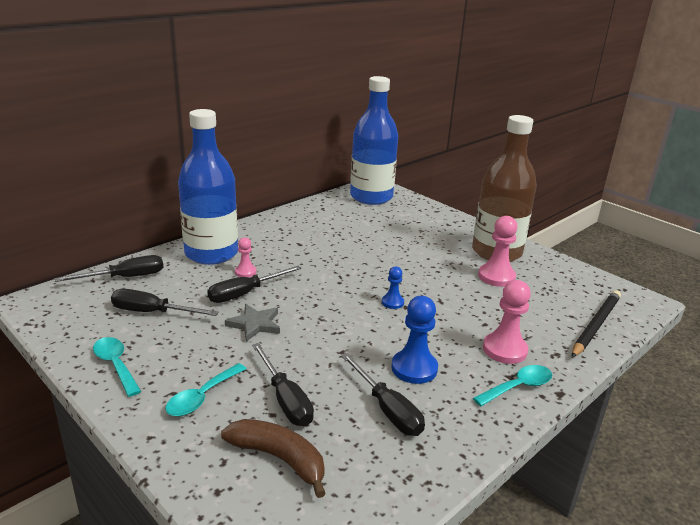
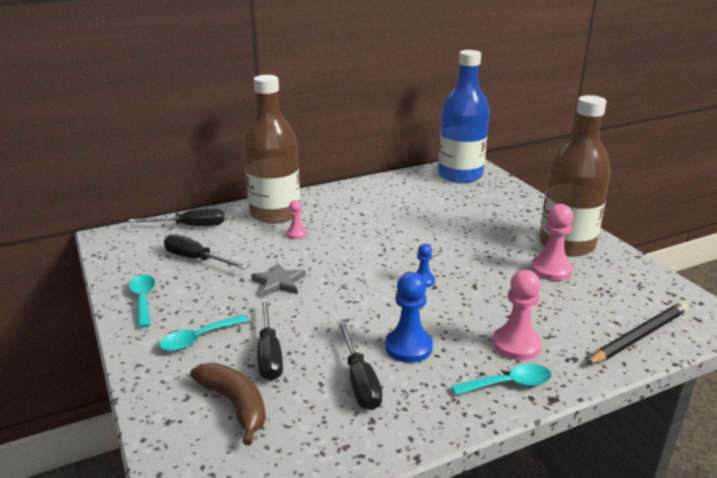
camera: 20 degrees right, 0 degrees up
blue bottle [178,109,238,265] -> brown bottle [243,75,300,224]
black screwdriver [207,266,302,303] -> none

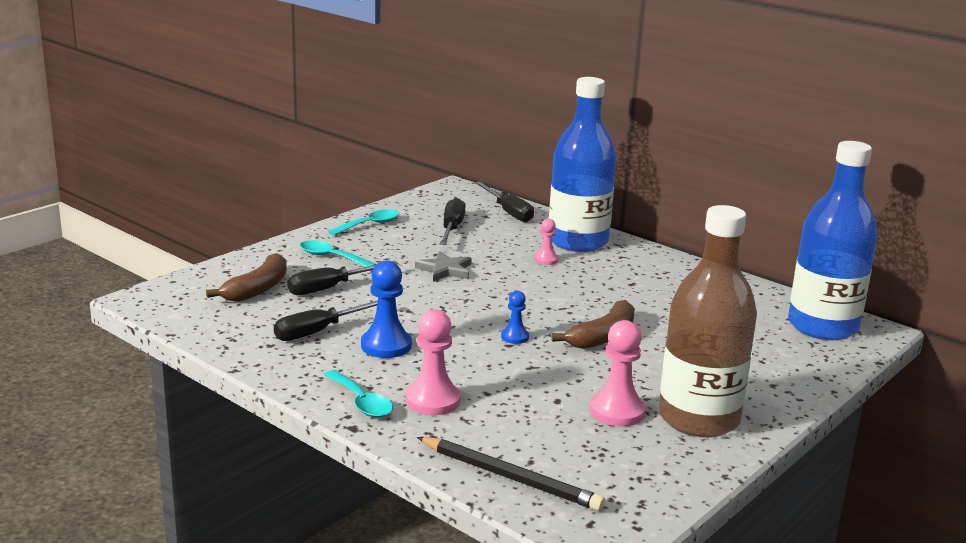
camera: 65 degrees right, 5 degrees down
brown bottle [243,75,300,224] -> blue bottle [549,77,616,252]
none -> brown banana [551,300,635,349]

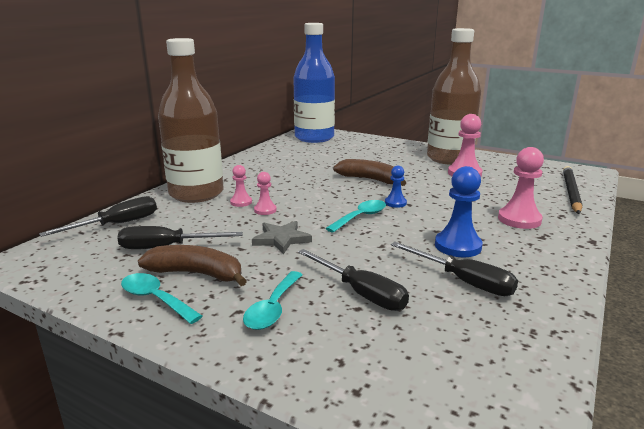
camera: 100 degrees left, 0 degrees up
brown banana [206,253,287,302] -> brown banana moved to [138,245,247,286]
turquoise spoon [324,370,393,418] -> turquoise spoon moved to [325,200,386,233]
blue bottle [549,77,616,252] -> brown bottle [158,38,224,203]
none -> pink pawn [254,172,277,215]

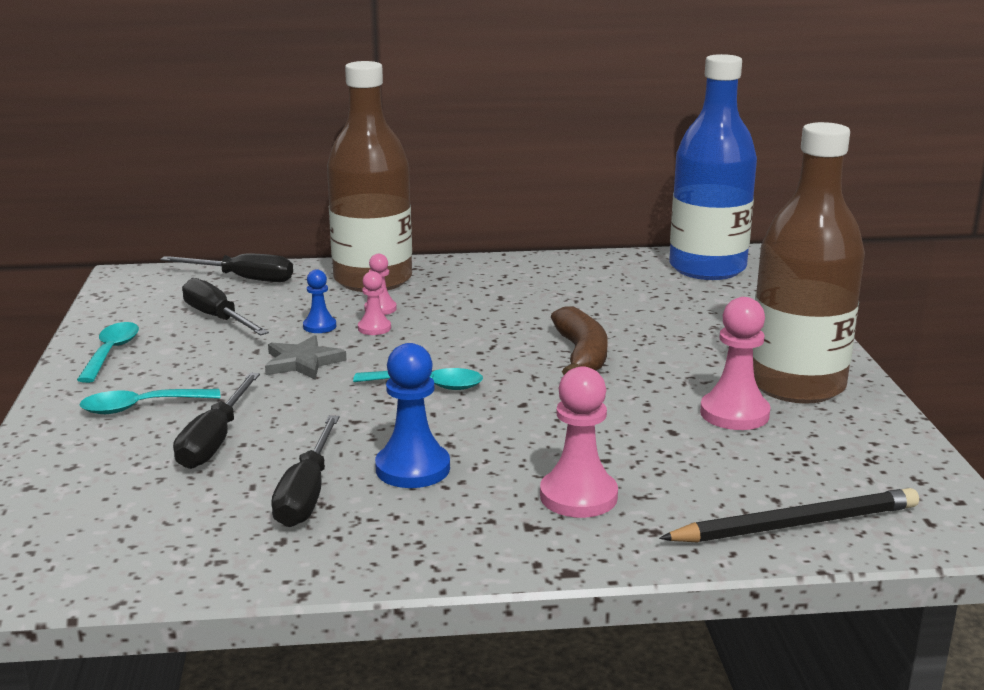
camera: 55 degrees right, 0 degrees up
brown banana [138,245,247,286] -> none
blue pawn [385,166,407,208] -> blue pawn moved to [303,269,336,333]

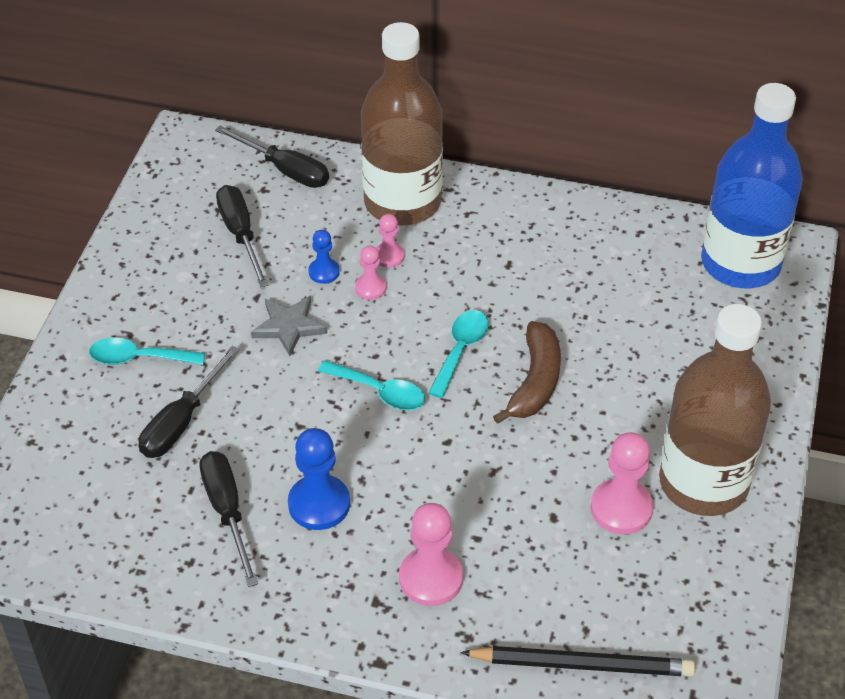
camera: 20 degrees right, 25 degrees up
turquoise spoon [77,322,139,383] -> turquoise spoon moved to [428,310,488,398]
black screwdriver [271,415,339,527] -> black screwdriver turned 135 degrees clockwise [199,451,258,587]

